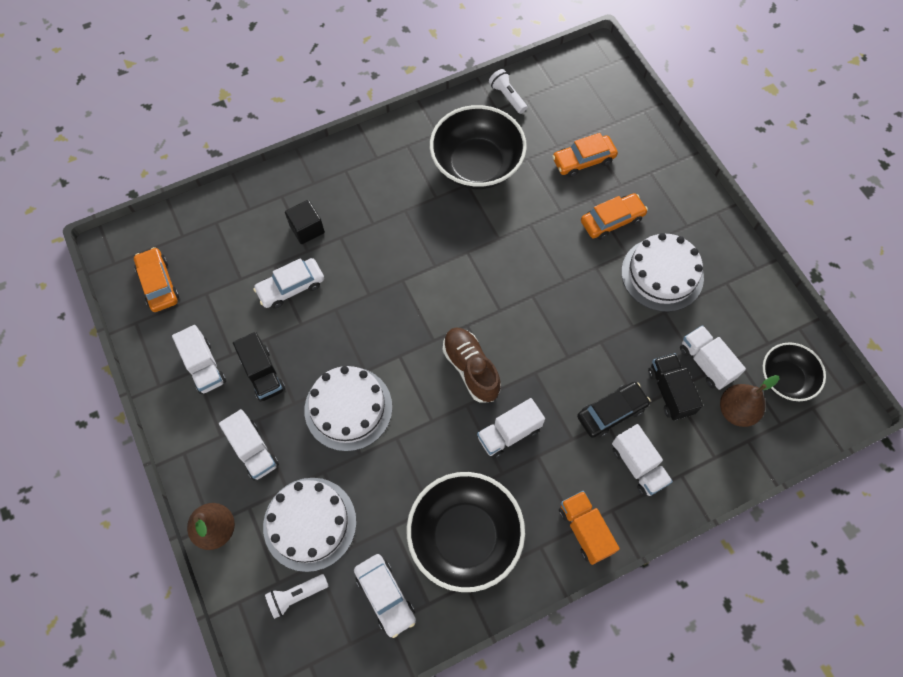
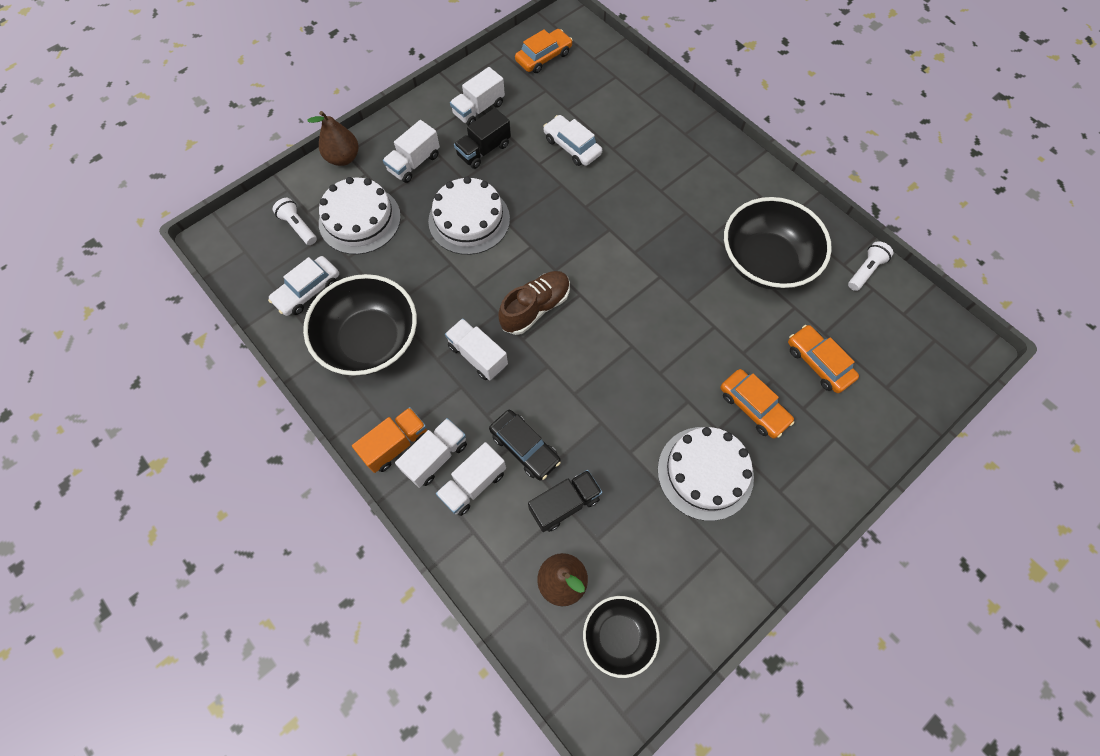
camera: 75 degrees right, 0 degrees up
black cube [285,200,325,244] -> none
white truck [680,325,746,390] -> white truck moved to [395,418,467,488]

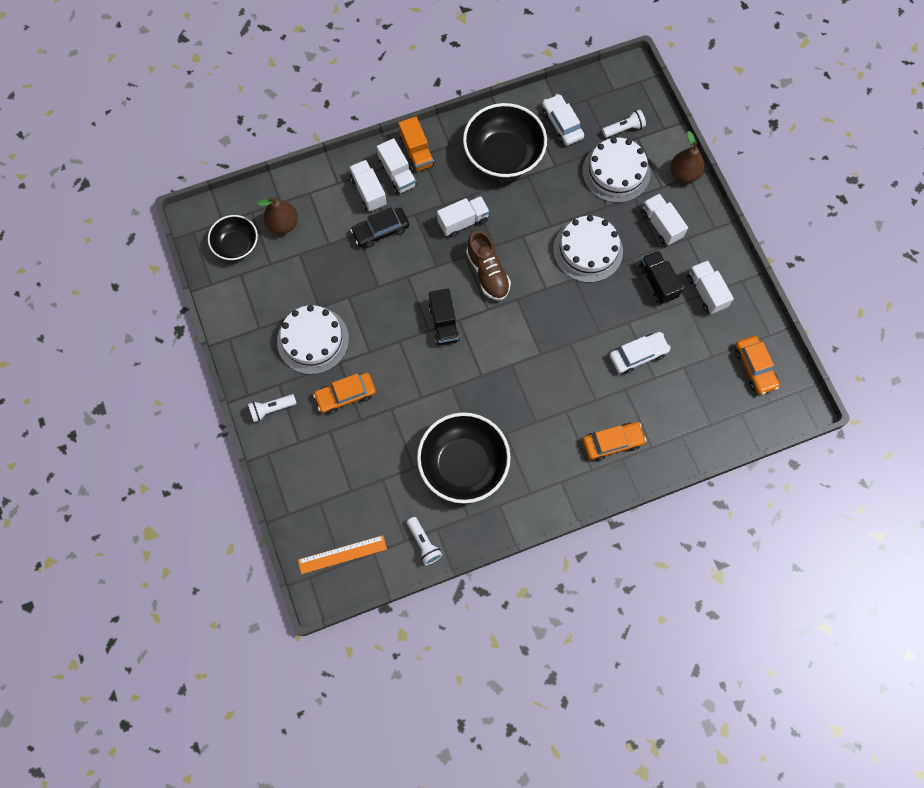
camera: 110 degrees right, 5 degrees up
black truck [528,470,602,532] -> black truck moved to [429,288,460,345]
orange car [788,325,859,393] -> orange car moved to [583,422,646,461]
none -> white flashlight [248,394,297,422]
none -> orange ruler [298,535,387,574]

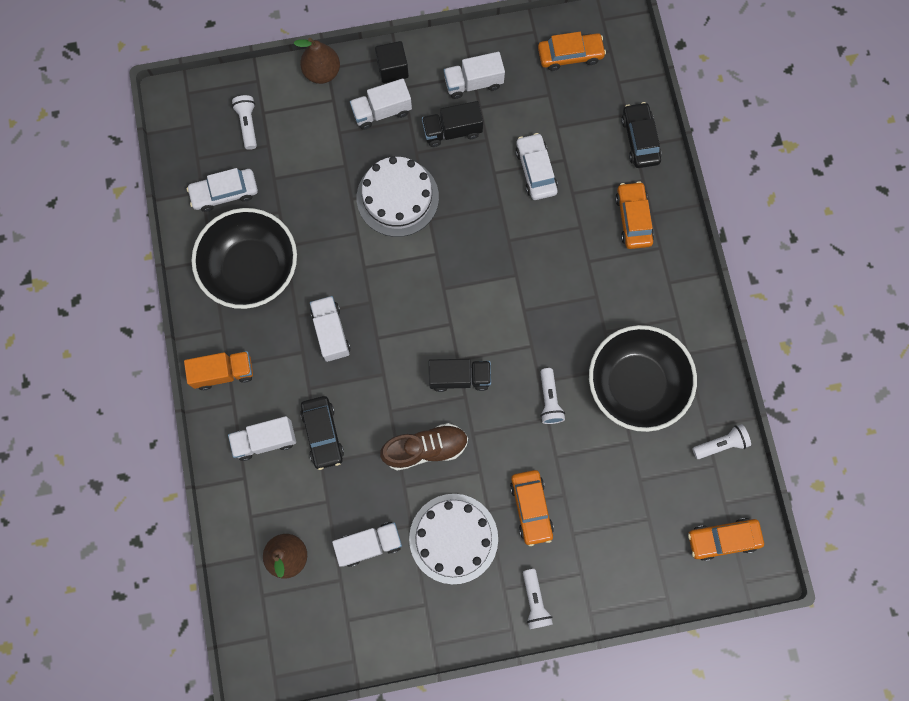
camera: 80 degrees left, 5 degrees up
black bowl [208,215,258,261] -> none
orange ruler [298,535,387,574] -> orange car [688,518,764,561]
white truck [377,138,417,194] -> white truck moved to [332,522,402,567]
brown shoe [466,231,511,300] -> brown shoe moved to [380,423,468,471]
white cake [582,137,650,203] -> none
none -> black cube [375,41,409,83]
none -> white flashlight [540,368,565,424]
none -> black car [621,102,662,168]

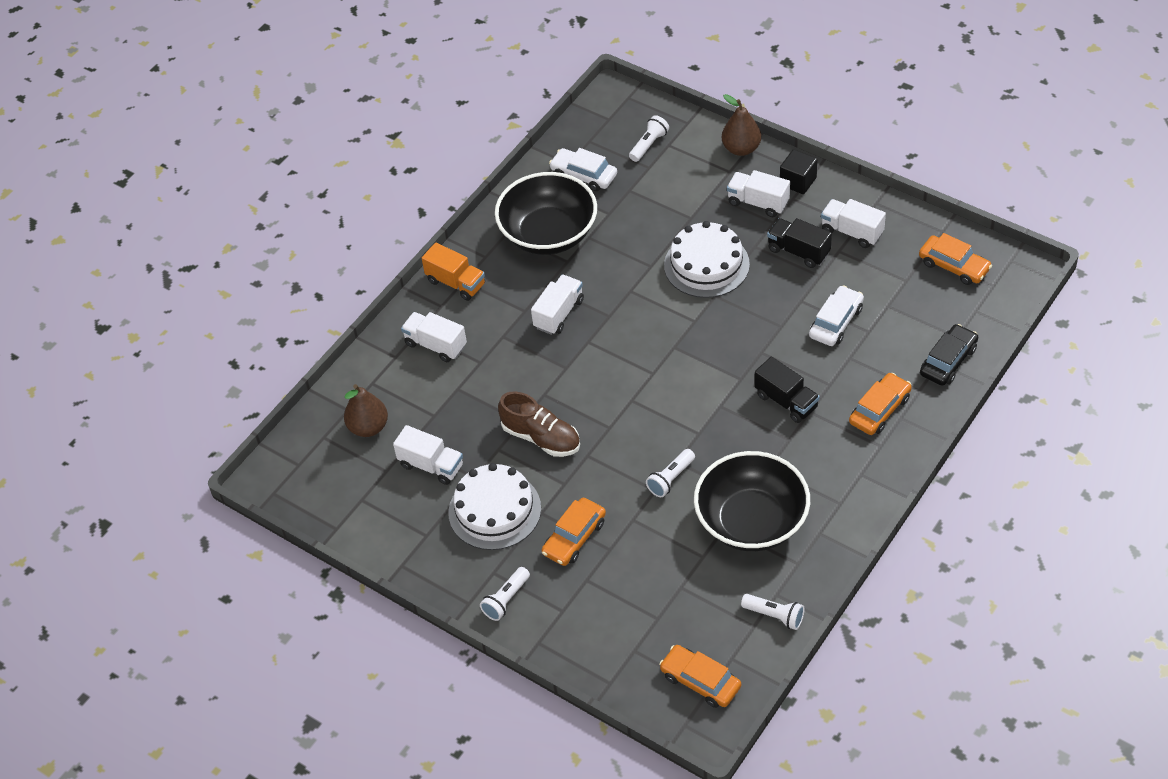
camera: 50 degrees right, 25 degrees down
black car [300,396,344,470] -> none
black truck [429,359,491,392] -> black truck moved to [755,356,820,423]

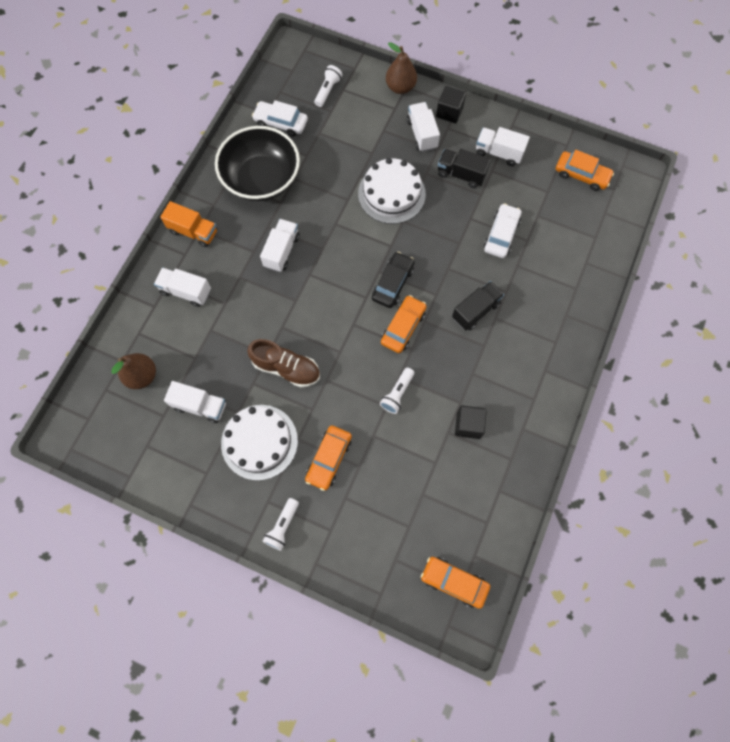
camera: 15 degrees left, 20 degrees up
black bowl [694,451,810,551] -> black cube [455,405,487,439]
white truck [727,170,790,217] -> white truck turned 60 degrees clockwise [407,102,440,152]
white flashlight [741,594,805,630] -> none
black truck [755,356,820,423] -> black truck turned 75 degrees counterclockwise [452,281,504,330]
orange car [849,373,912,435] -> orange car moved to [381,295,427,353]
black car [920,324,978,386] -> black car moved to [372,252,415,308]

